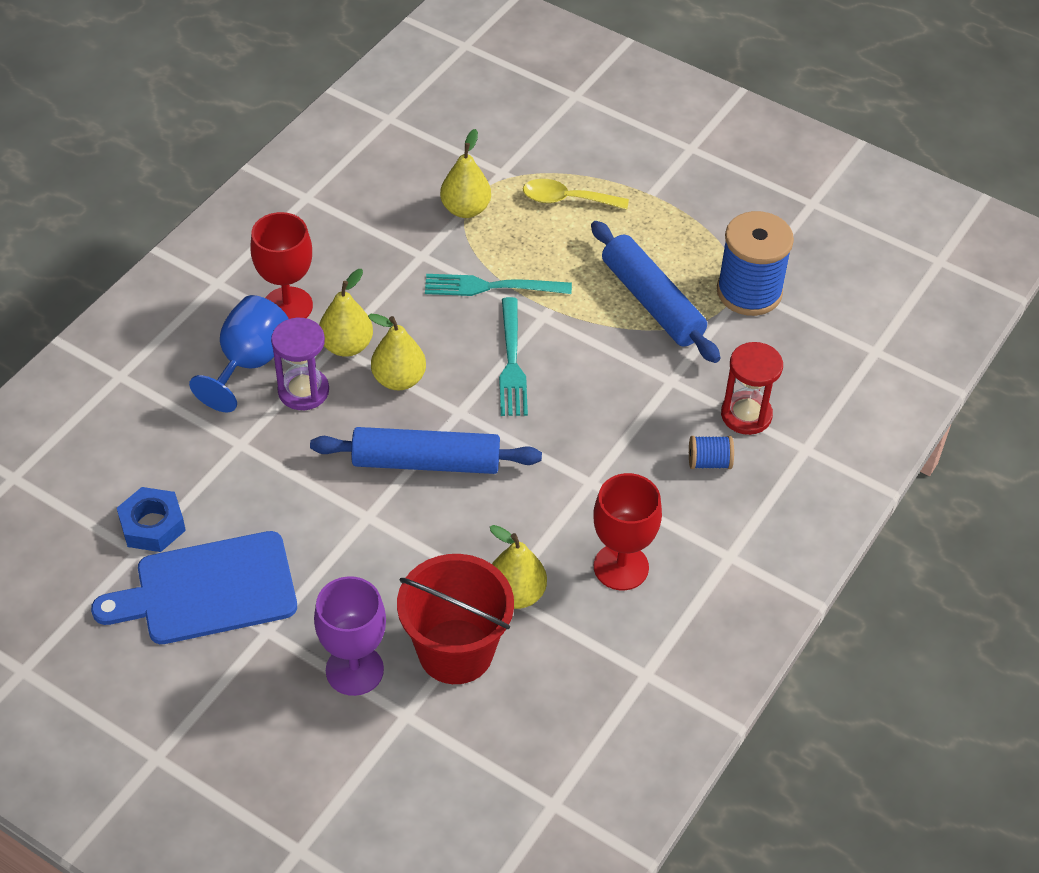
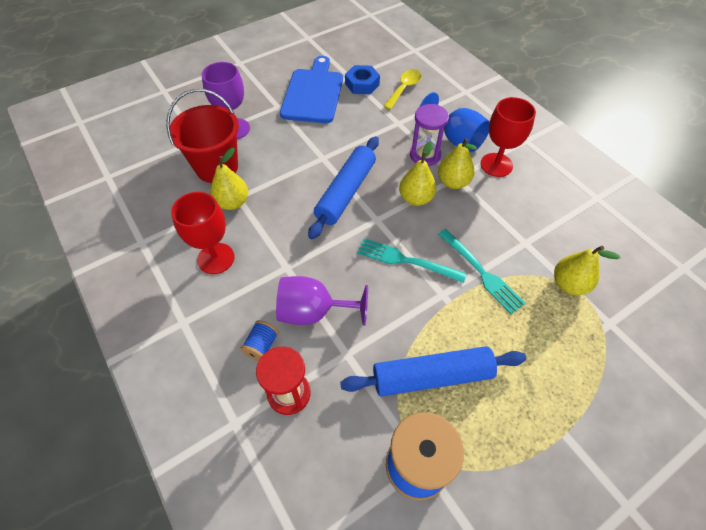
camera: 115 degrees right, 5 degrees up
turquoise fork [425,274,572,296] -> turquoise fork turned 120 degrees clockwise [438,229,525,314]
yellow spoon [523,179,629,210] -> yellow spoon moved to [383,69,422,110]
none -> purple goblet [276,276,368,326]

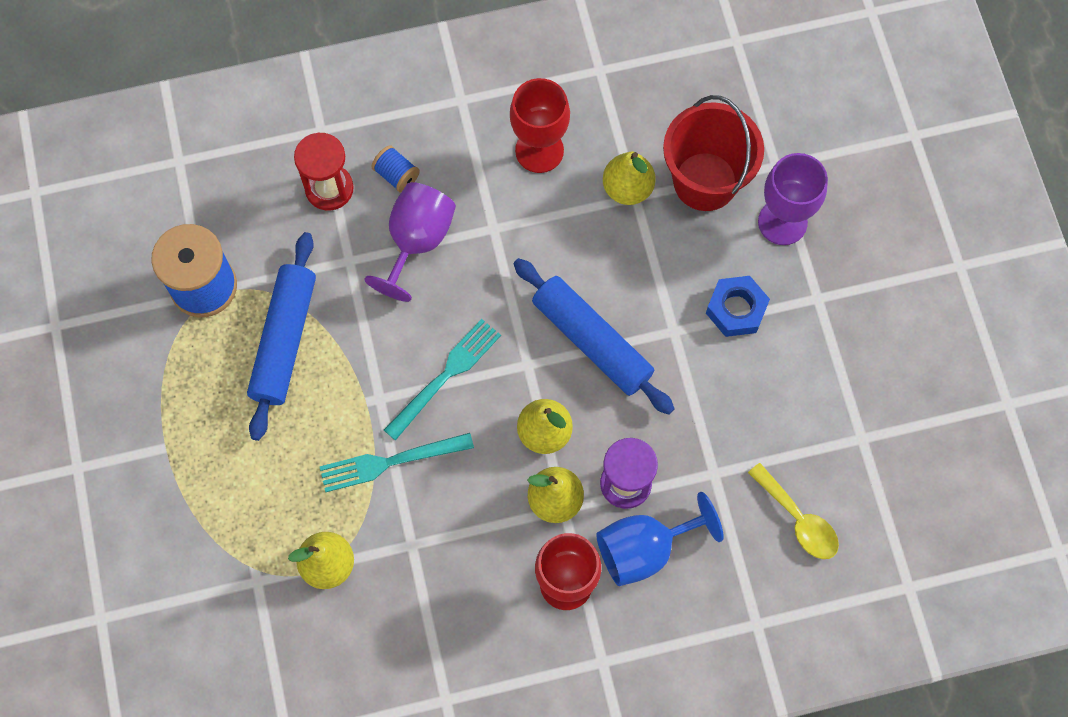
camera: 110 degrees right, 15 degrees up
blue cutting board [280,56,343,123] -> none
blue nut [345,65,380,94] -> blue nut moved to [706,276,770,337]

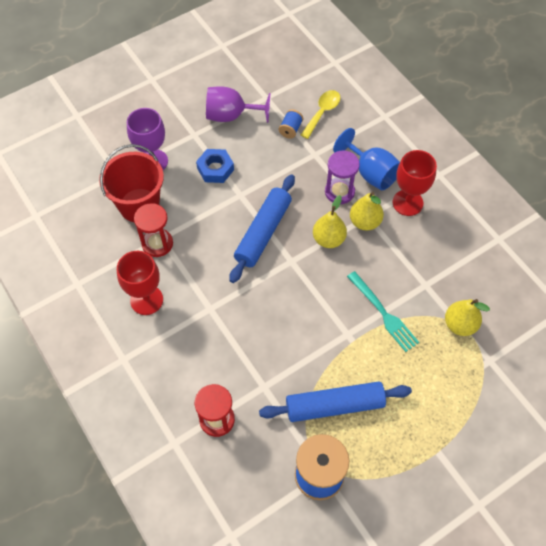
camera: 110 degrees left, 10 degrees down
purple goblet [364,182,456,302] -> purple goblet moved to [206,86,270,123]
blue spool [371,145,420,192] -> blue spool moved to [279,110,303,139]
turquoise fork [384,319,501,441] -> none
yellow pear [603,152,656,205] -> red hourglass [134,203,173,257]

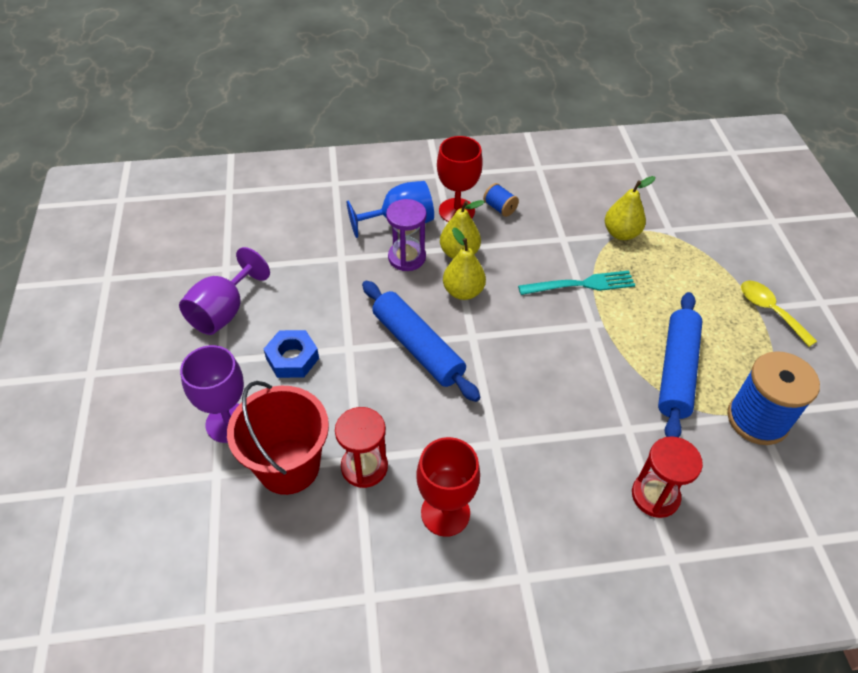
camera: 65 degrees left, 10 degrees down
blue spool [279,110,303,139] -> blue spool moved to [483,183,519,217]
yellow spoon [301,90,340,139] -> yellow spoon moved to [741,281,817,347]

